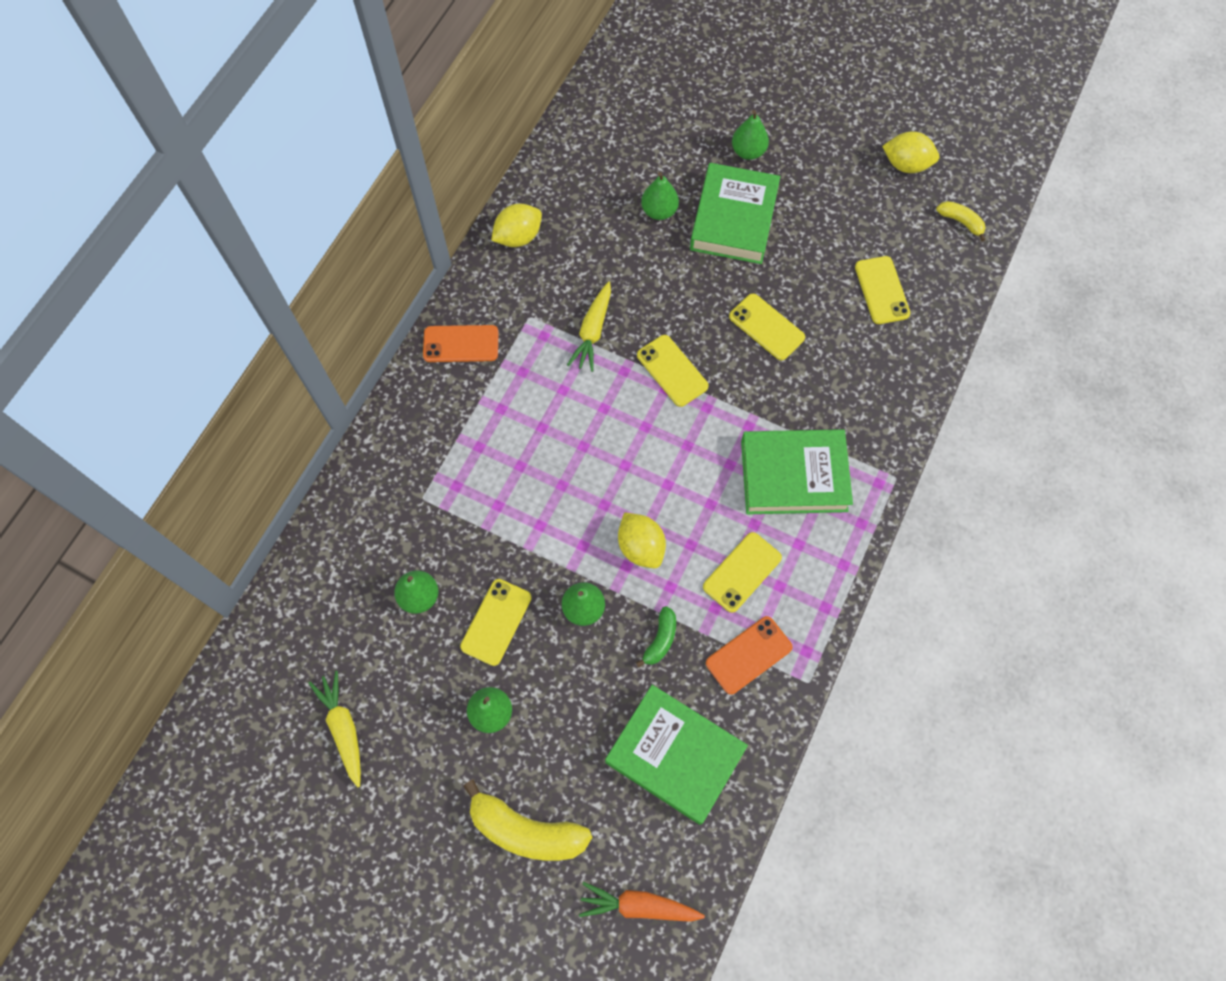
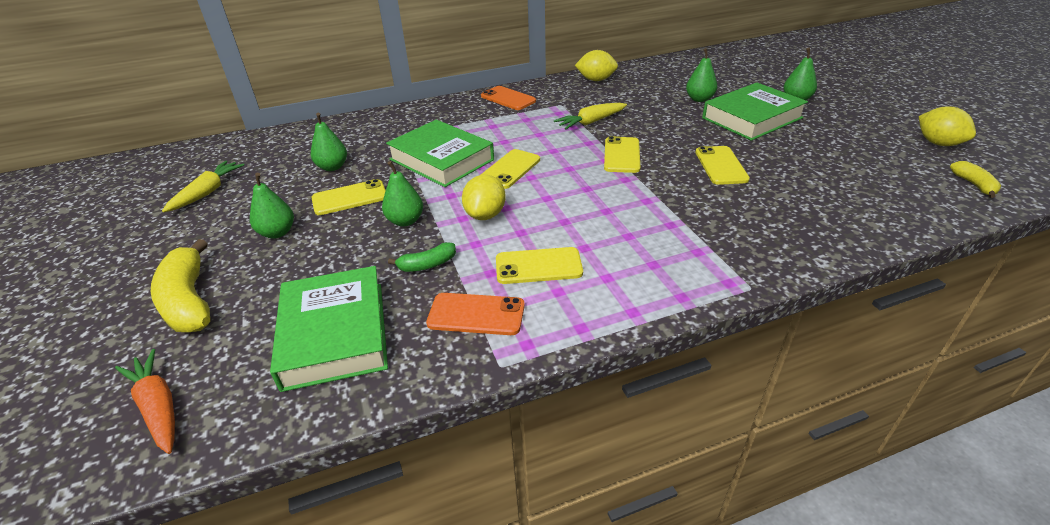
camera: 45 degrees right, 30 degrees down
green book [741,429,853,514] -> green book moved to [386,120,494,187]
yellow phone [855,256,910,324] -> yellow phone moved to [481,149,540,189]

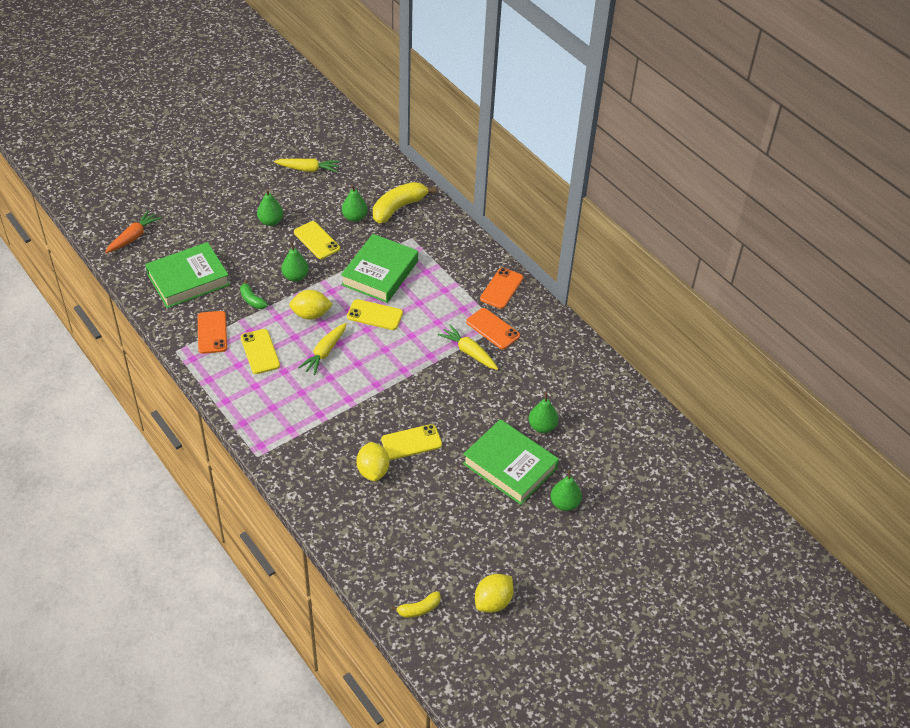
camera: 70 degrees right, 10 degrees up
yellow banana [151,239,210,332] -> yellow banana moved to [373,182,436,223]
yellow lemon [575,50,618,81] -> yellow lemon moved to [356,442,389,481]
yellow phone [604,136,640,173] -> none
none -> yellow carrot [298,323,347,375]
none -> orange phone [466,308,520,349]

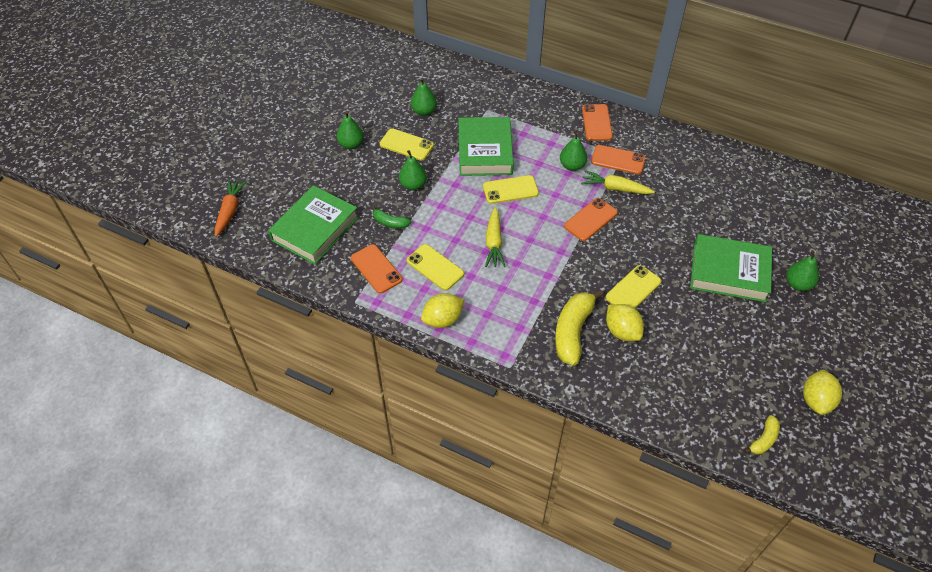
camera: 25 degrees left, 5 degrees up
yellow carrot [274,159,340,173] -> none
yellow lemon [289,290,333,320] -> yellow lemon moved to [421,293,464,328]
yellow banana [373,182,436,223] -> yellow banana moved to [555,289,604,366]
green pear [529,392,558,433] -> green pear moved to [560,130,587,171]
none -> orange phone [564,198,618,241]

